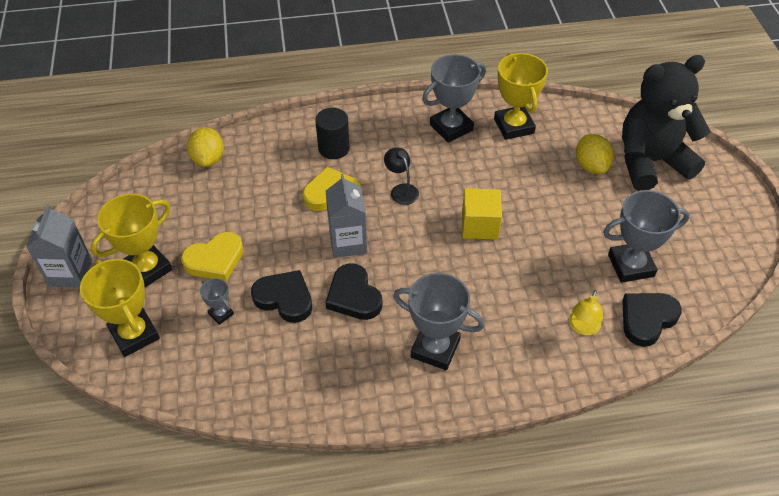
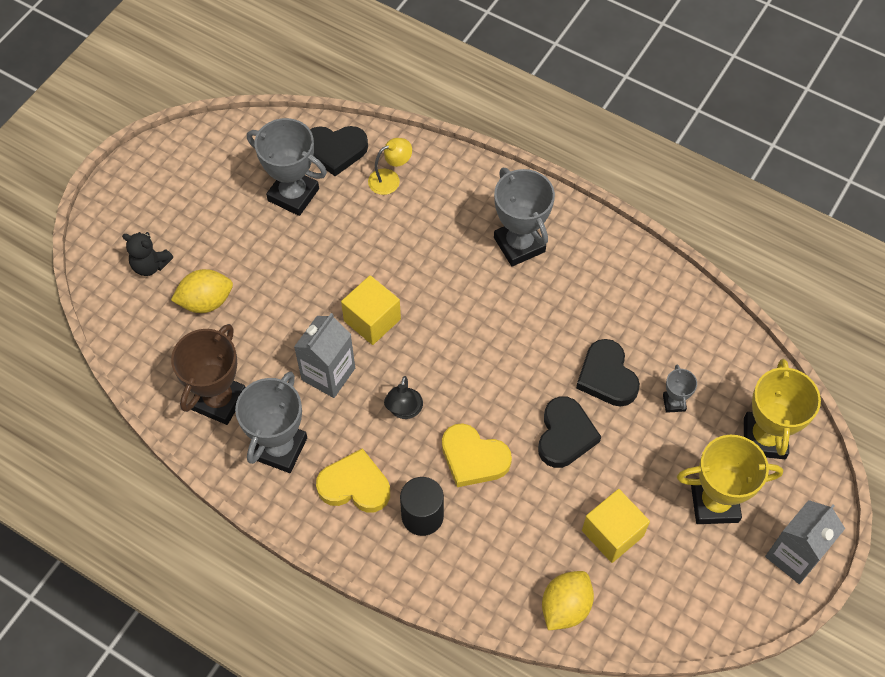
camera: 140 degrees left, 10 degrees up
yellow heart [181,232,244,282] -> yellow heart moved to [316,448,390,513]
grey carton [326,174,367,258] -> grey carton moved to [294,313,355,398]
black heart [326,263,382,320] -> black heart moved to [538,396,601,468]
grey trophy [422,54,486,143] -> grey trophy turned 75 degrees counterclockwise [235,371,307,473]
yellow trophy [494,53,548,140] -> brown trophy [171,324,246,425]
yellow lemon [576,134,614,174] -> yellow lemon turned 45 degrees clockwise [171,269,233,313]
black teddy bear [622,55,710,191] -> black teddy bear [122,232,173,276], size x0.41
none -> yellow cube [582,489,650,563]

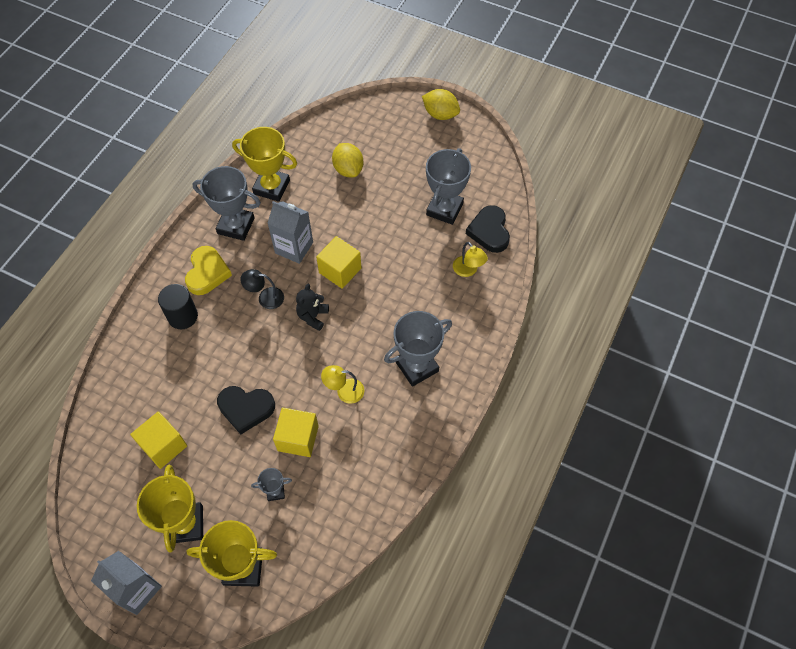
camera: 85 degrees right, 0 degrees up
black teddy bear [122,232,173,276] -> black teddy bear moved to [296,284,329,331]
brown trophy [171,324,246,425] -> yellow trophy [232,127,297,202]
yellow heart [442,423,512,487] -> none
yellow lemon [542,571,594,630] -> yellow lemon moved to [422,89,460,120]
black heart [576,339,640,407] -> yellow cube [273,407,319,457]
none -> yellow lamp [321,365,365,404]

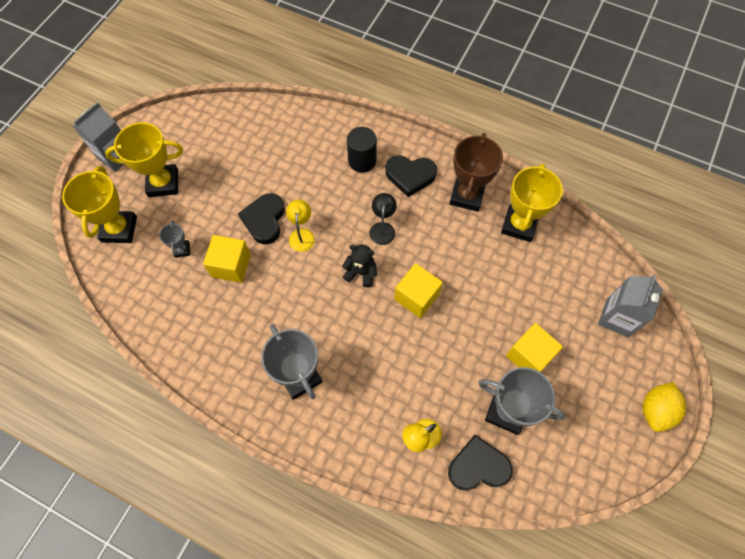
camera: 90 degrees right, 5 degrees up
yellow cube [130,411,187,469] -> yellow cube moved to [506,323,563,372]
yellow heart [185,246,232,295] -> black heart [385,155,437,197]
grey trophy [192,166,261,241] -> brown trophy [449,133,503,212]
grey carton [267,201,313,264] -> grey carton moved to [598,275,663,337]
yellow lamp [321,365,365,404] -> yellow lamp moved to [286,200,315,252]
yellow lemon [332,143,363,177] -> none

